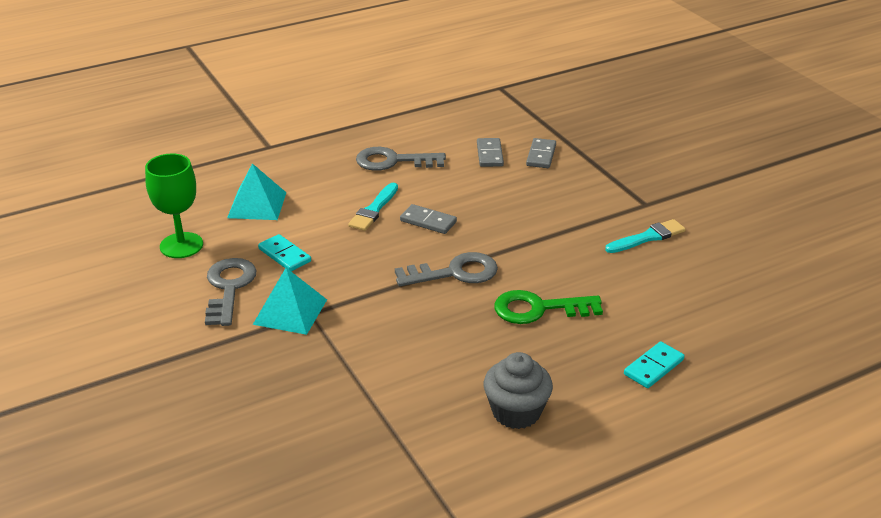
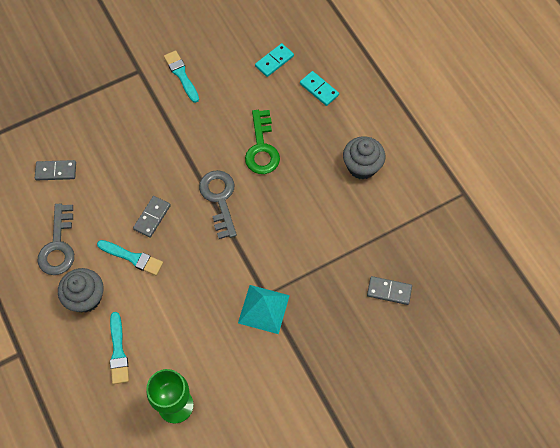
camera: 90 degrees left, 30 degrees up
grey key [205,258,256,326] -> none
turquoise pyramid [227,163,286,220] -> turquoise brush [110,312,129,384]
turquoise domino [258,234,311,271] -> turquoise domino moved to [255,43,294,77]
grey domino [526,138,556,168] -> grey domino moved to [367,276,412,305]
none -> grey cupcake [58,268,103,312]

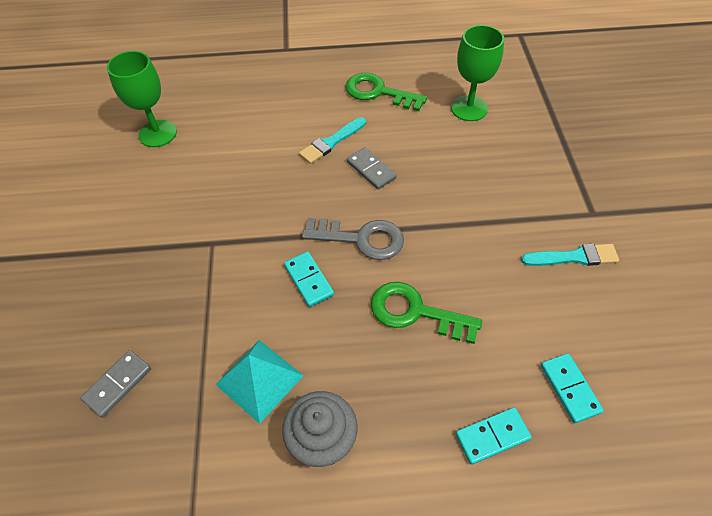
camera: 115 degrees right, 10 degrees down
grey domino [35,160,76,180] -> green goblet [451,25,504,121]
grey key [37,204,74,275] -> green key [345,73,427,111]
grey cupcake [58,268,103,312] -> none
turquoise brush [110,312,129,384] -> none
turquoise pyramid [238,285,290,334] -> turquoise pyramid moved to [215,340,304,424]
none -> turquoise domino [284,251,334,307]

